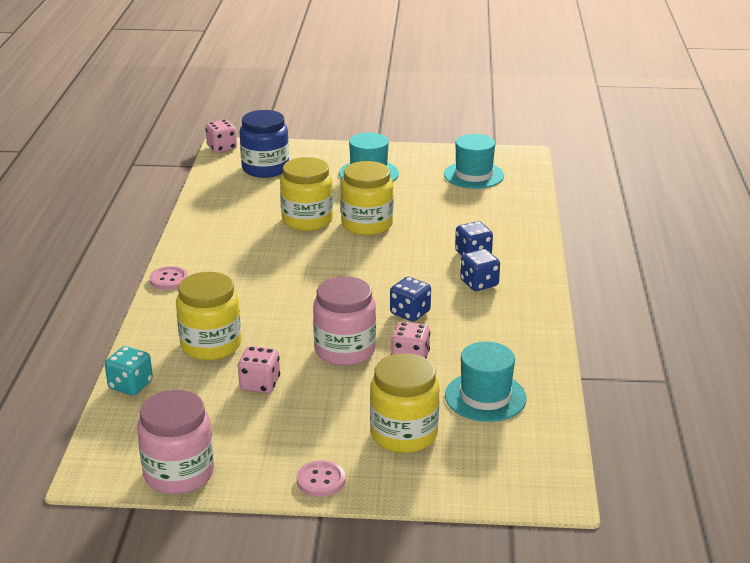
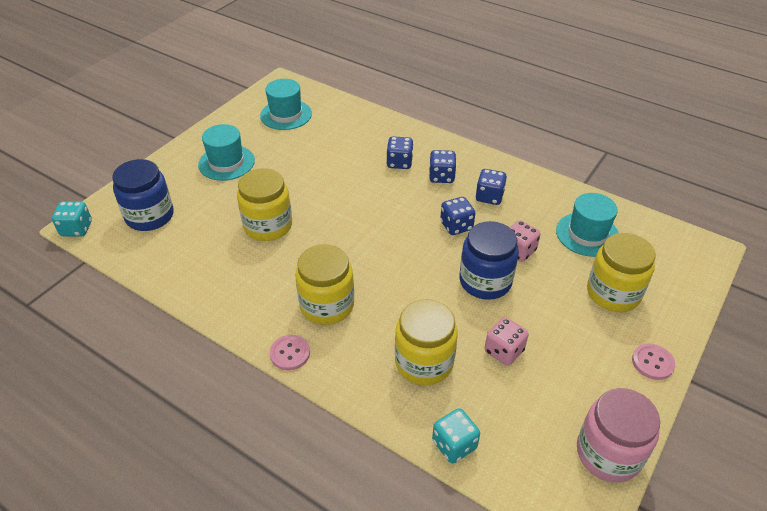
camera: 60 degrees left, 15 degrees up
pink dice [205,120,237,153] -> turquoise dice [52,201,92,237]
pink jar [313,276,376,366] -> blue jar [459,221,519,300]
yellow jar [341,161,393,235] -> yellow jar moved to [295,244,354,325]
none -> blue dice [476,169,507,205]

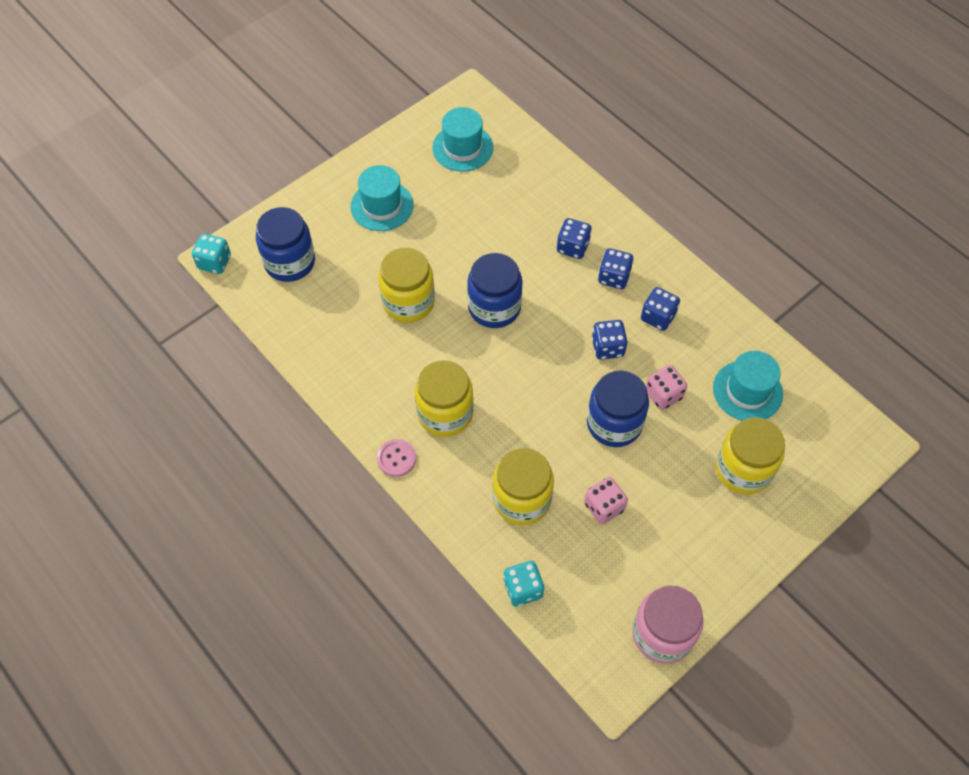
camera: 15 degrees right, 15 degrees up
pink button [632,344,675,380] -> none
none -> blue jar [467,253,523,328]

